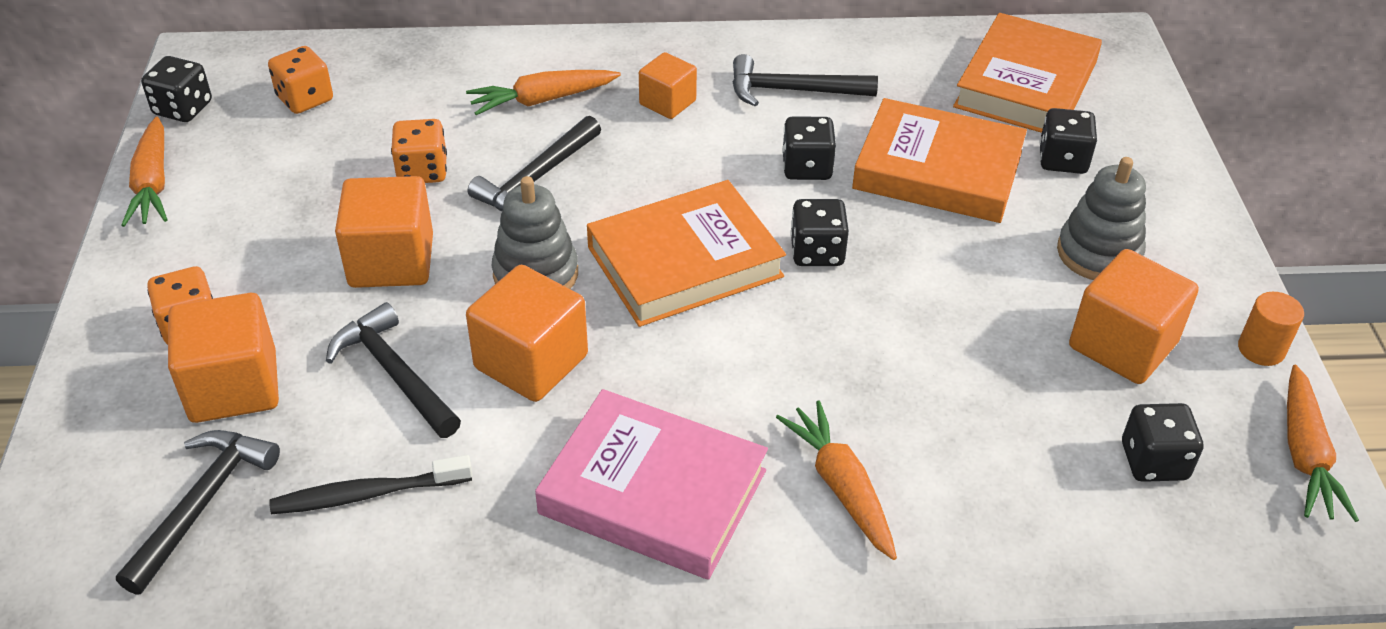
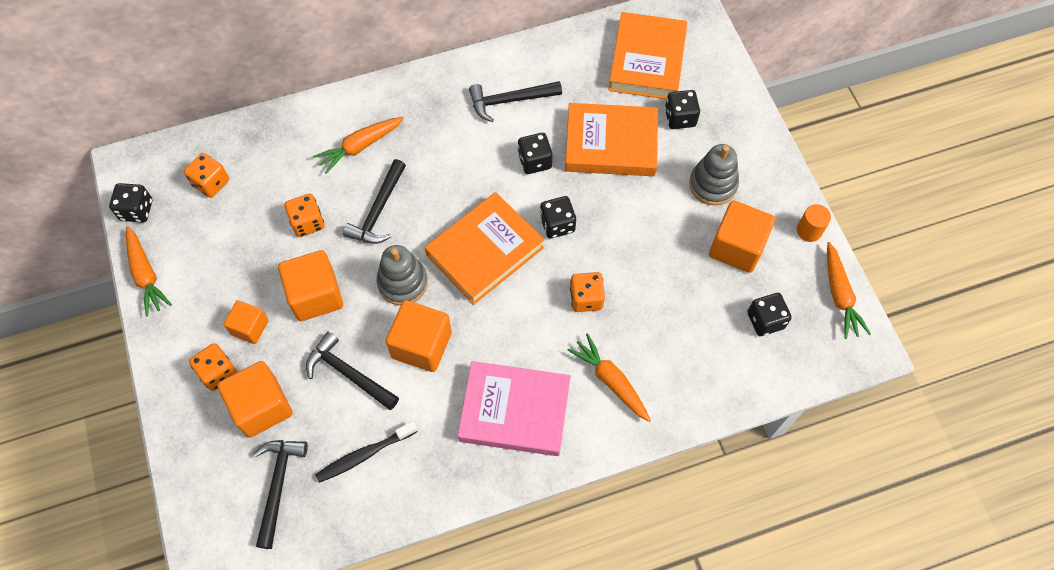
camera: 15 degrees left, 20 degrees up
orange cube [639,52,697,119] -> orange cube moved to [224,300,269,344]
none -> orange dice [570,272,605,312]

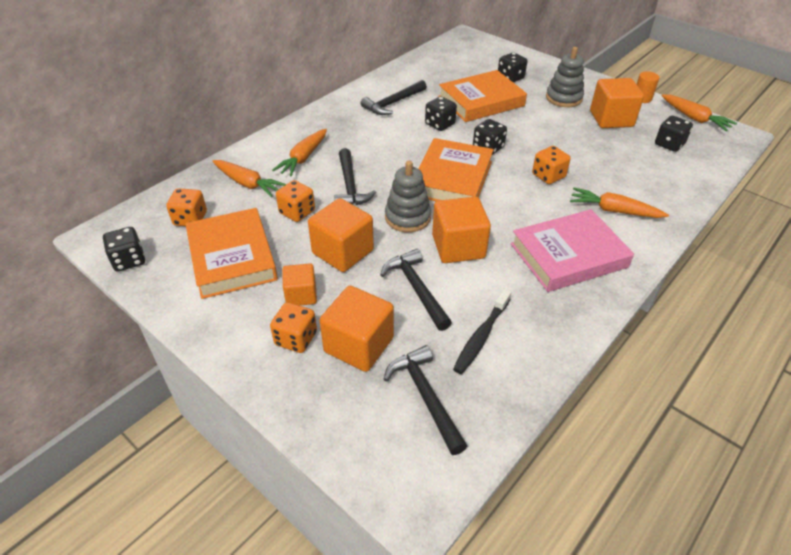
camera: 30 degrees left, 20 degrees down
orange carrot [126,226,172,317] -> orange carrot moved to [212,160,287,197]
black hammer [306,331,399,410] -> black hammer turned 60 degrees clockwise [380,249,452,331]
orange book [608,12,687,99] -> orange book moved to [185,208,278,299]

